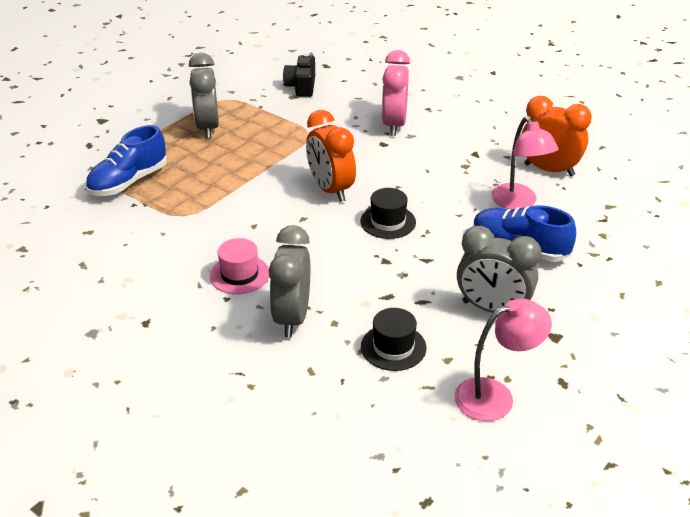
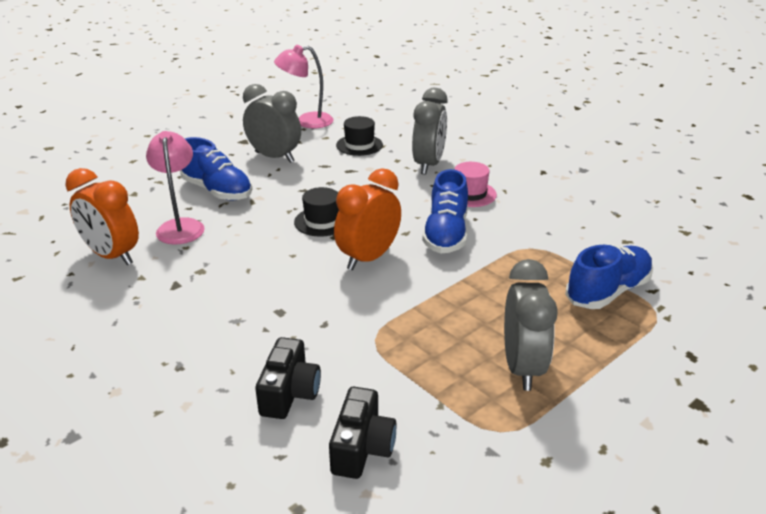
camera: 170 degrees left, 5 degrees down
orange clock [306,110,356,202] -> orange clock turned 120 degrees counterclockwise [334,168,401,270]
pink clock [382,50,410,136] -> none
none -> black camera [255,337,321,419]
none -> blue shoe [422,169,468,253]

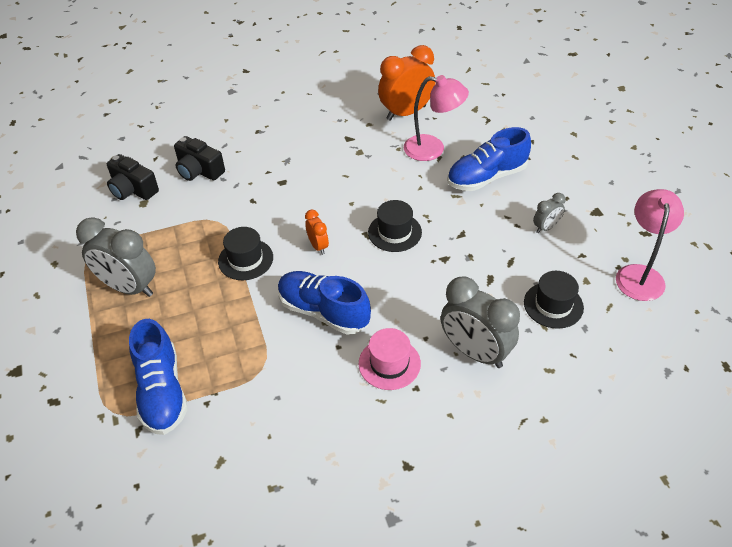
camera: 115 degrees right, 15 degrees up
grey clock [243,84,301,163] -> grey clock [533,193,566,233], size x0.49
orange clock [334,168,401,270] -> orange clock [305,210,329,255], size x0.49
none -> black hat [218,227,273,280]

